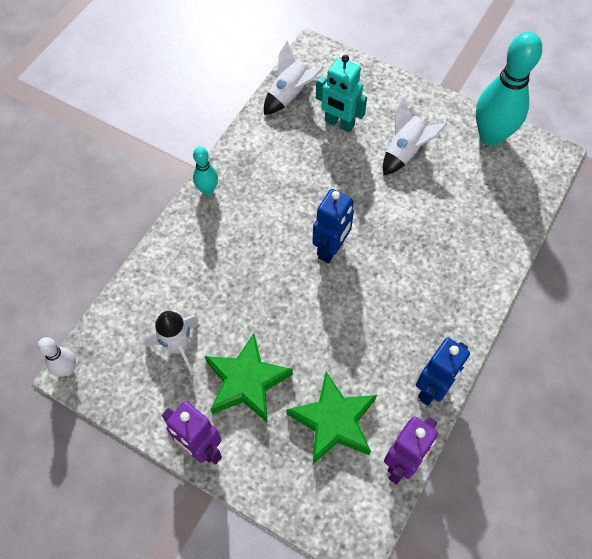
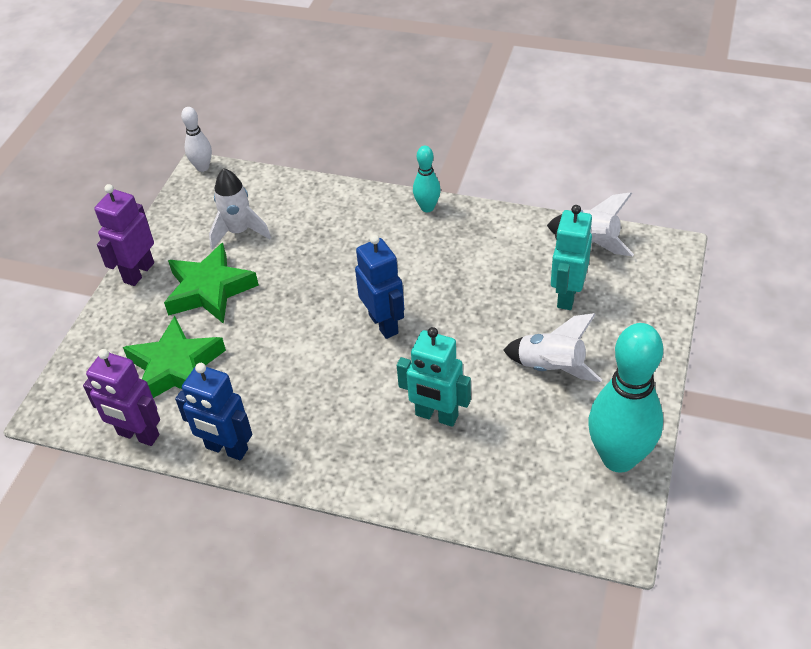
camera: 80 degrees right, 15 degrees down
blue robot [312,189,354,263] -> blue robot turned 135 degrees counterclockwise [355,235,404,339]
none -> turquoise robot [397,327,471,427]

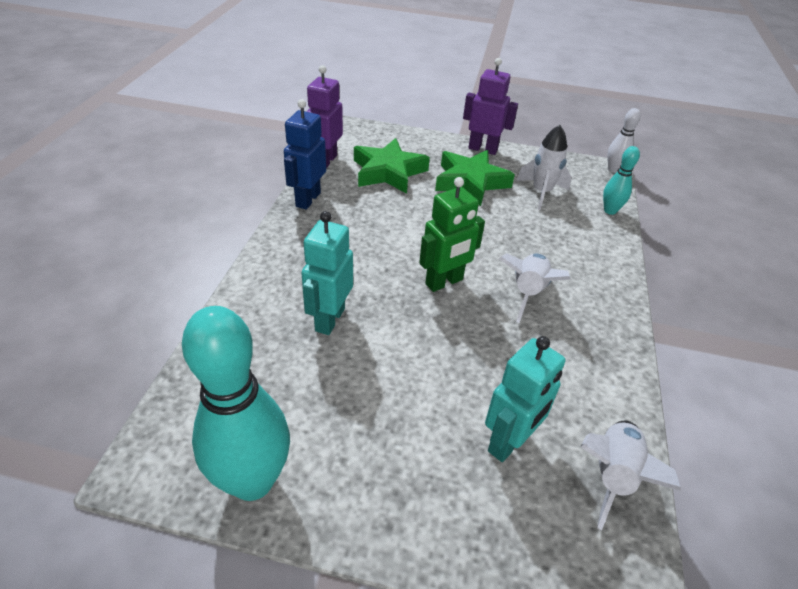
camera: 80 degrees right, 5 degrees down
blue robot [355,235,404,339] -> green robot [419,177,485,292]
turquoise bowling pin [413,146,441,212] -> turquoise bowling pin moved to [603,146,640,215]
white rocket [503,313,602,382] -> white rocket moved to [499,253,571,323]
turquoise robot [551,205,592,310] -> turquoise robot turned 120 degrees clockwise [485,336,565,462]

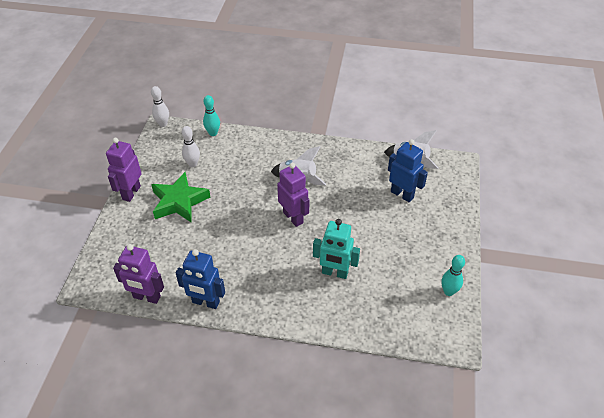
camera: 90 degrees left, 5 degrees up
turquoise bowling pin [182,306,290,501] -> turquoise bowling pin [441,255,465,296], size x0.49
green star [354,138,430,194] -> none
green robot [419,177,485,292] -> purple robot [277,163,309,227]
turquoise robot [485,336,565,462] -> blue robot [388,139,428,202]
white rocket [516,125,572,210] -> white bowling pin [182,126,200,167]

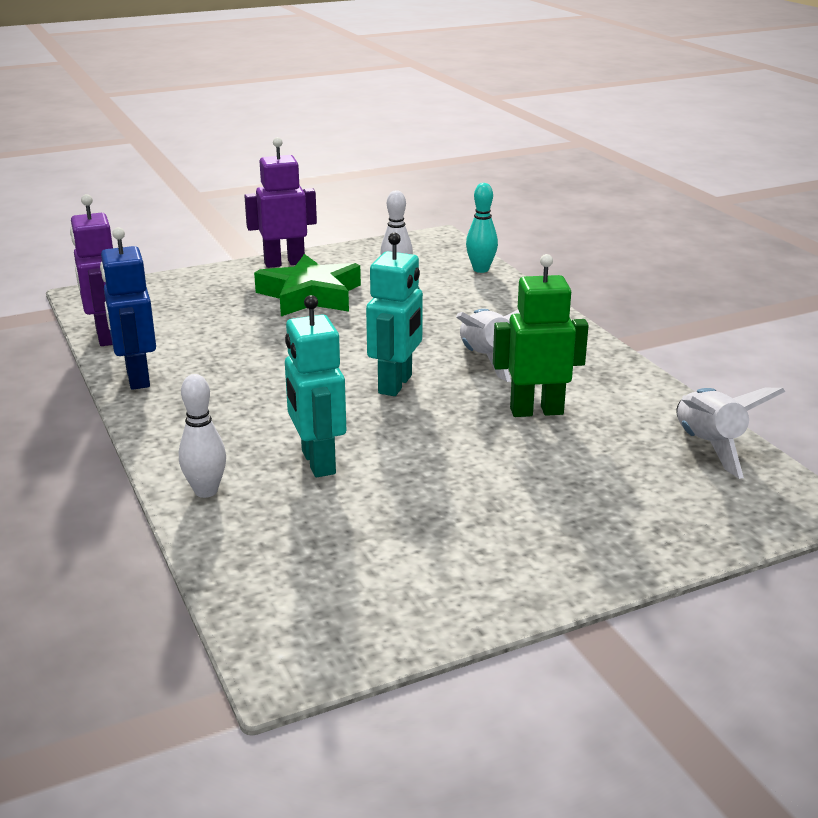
camera: 55 degrees right, 20 degrees down
white bowling pin [151,86,169,127] -> white bowling pin moved to [179,374,226,498]
purple robot [277,163,309,227] -> turquoise robot [366,232,423,396]
blue robot [388,139,428,202] -> none
turquoise bowling pin [441,255,465,296] -> none
none -> green robot [493,254,589,417]

